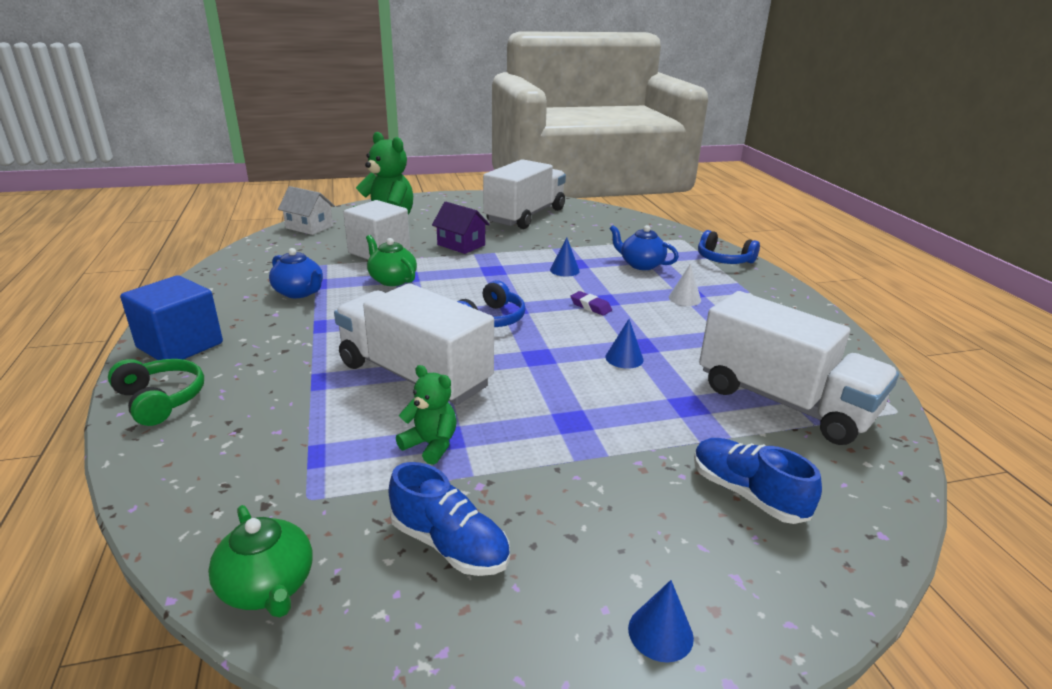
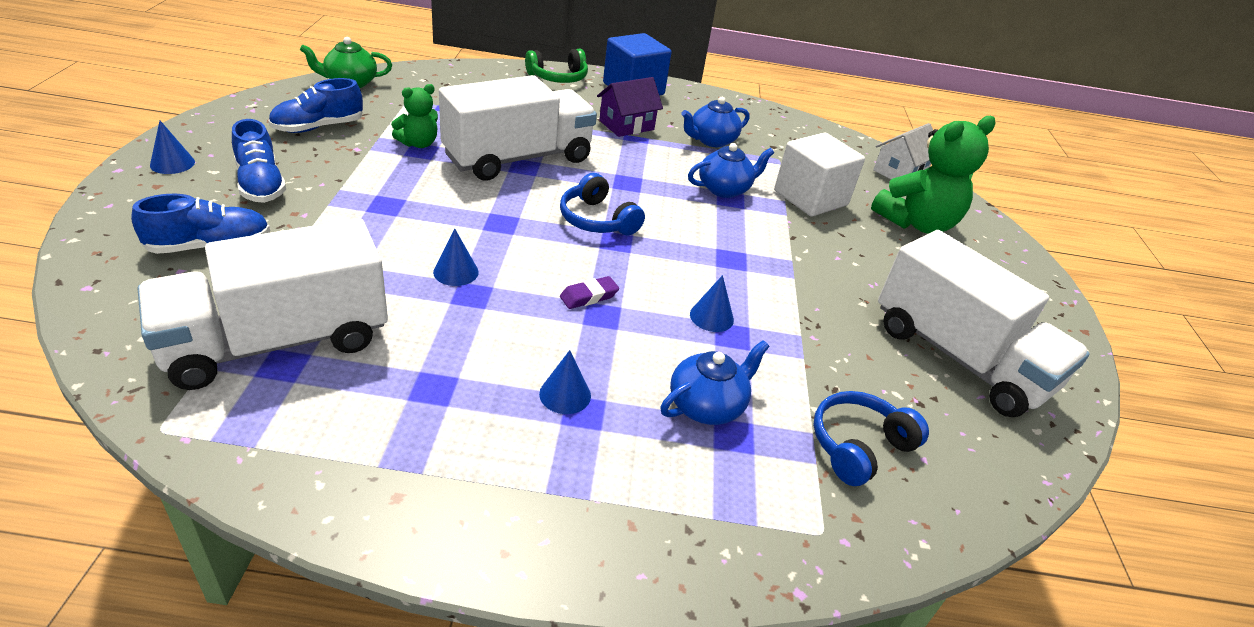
camera: 105 degrees right, 10 degrees up
green teapot [366,235,417,286] -> blue teapot [688,143,774,198]
purple house [432,201,490,254] -> purple house moved to [597,77,663,137]
white cone [669,263,701,306] -> blue cone [539,350,591,414]
blue headphones [698,230,760,264] -> blue headphones moved to [813,391,929,486]
none -> blue shoe [232,119,286,203]

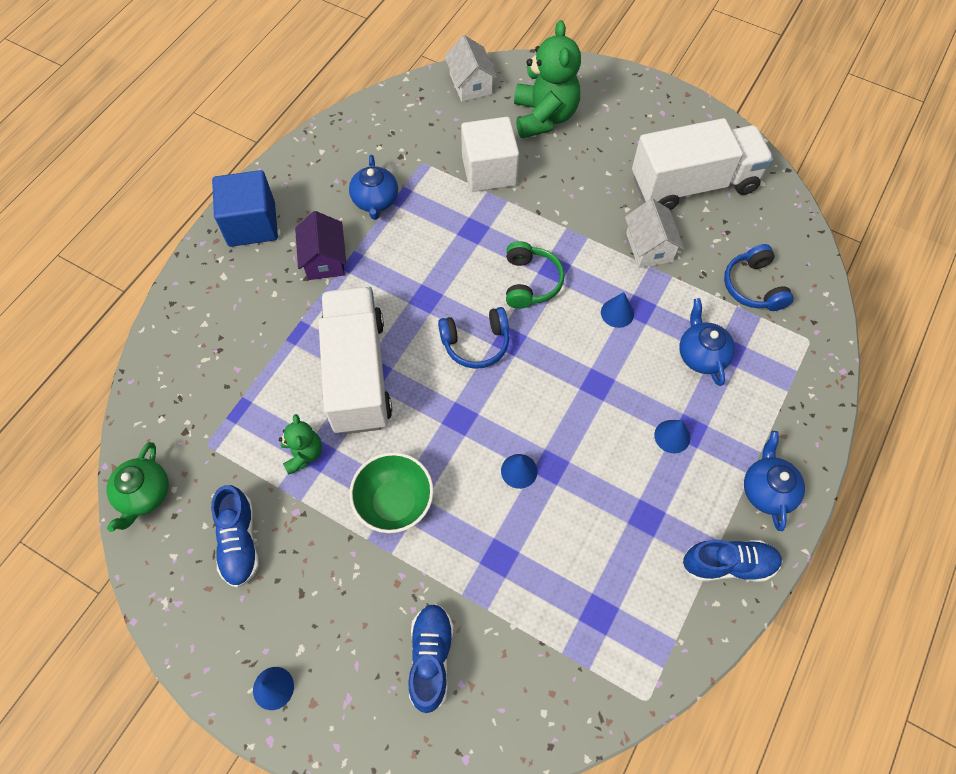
camera: 60 degrees left, 25 degrees up
white truck [138,218,388,390] -> none
blue shoe [232,119,286,203] -> blue shoe moved to [682,540,782,582]
green headphones [525,49,588,83] -> green headphones moved to [506,241,565,309]
purple eraser [560,276,619,309] -> none
blue teapot [688,143,774,198] -> blue teapot moved to [744,431,805,531]
none -> green bowl [349,452,434,533]
none -> white house [625,199,684,268]

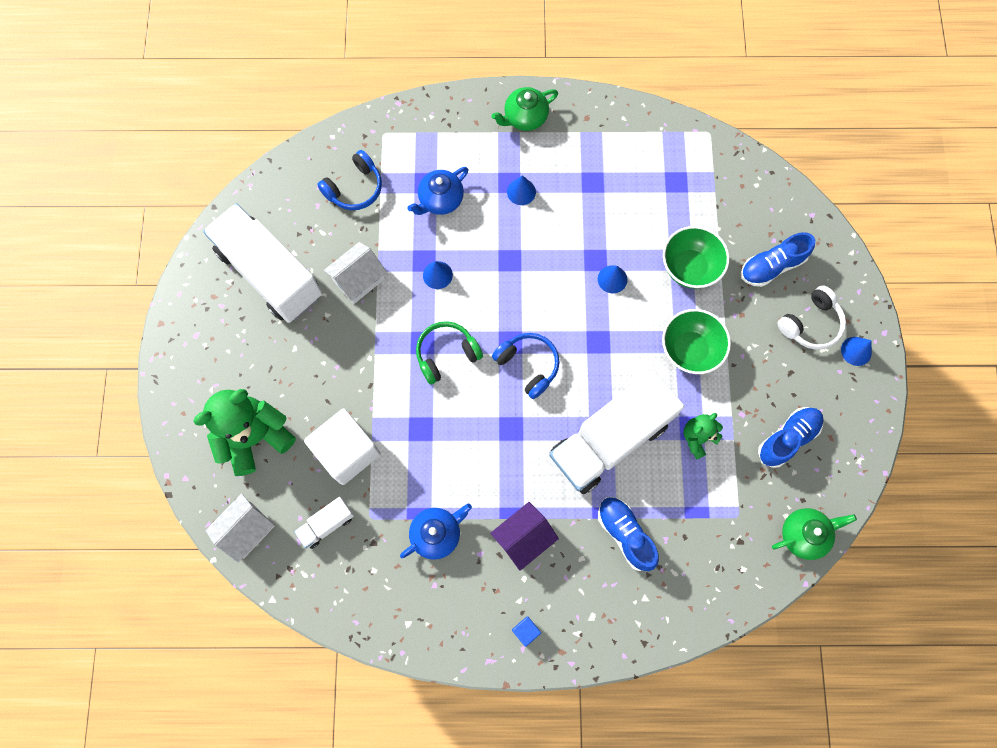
camera: 120 degrees left, 10 degrees up
blue cube [212,170,278,247] -> blue cube [512,616,541,647], size x0.40
blue shoe [682,540,782,582] -> blue shoe moved to [598,497,659,571]
blue teapot [744,431,805,531] -> green teapot [491,87,558,131]
none -> white truck [294,497,354,549]
none -> green bowl [663,226,729,289]
none -> white headphones [778,285,846,350]

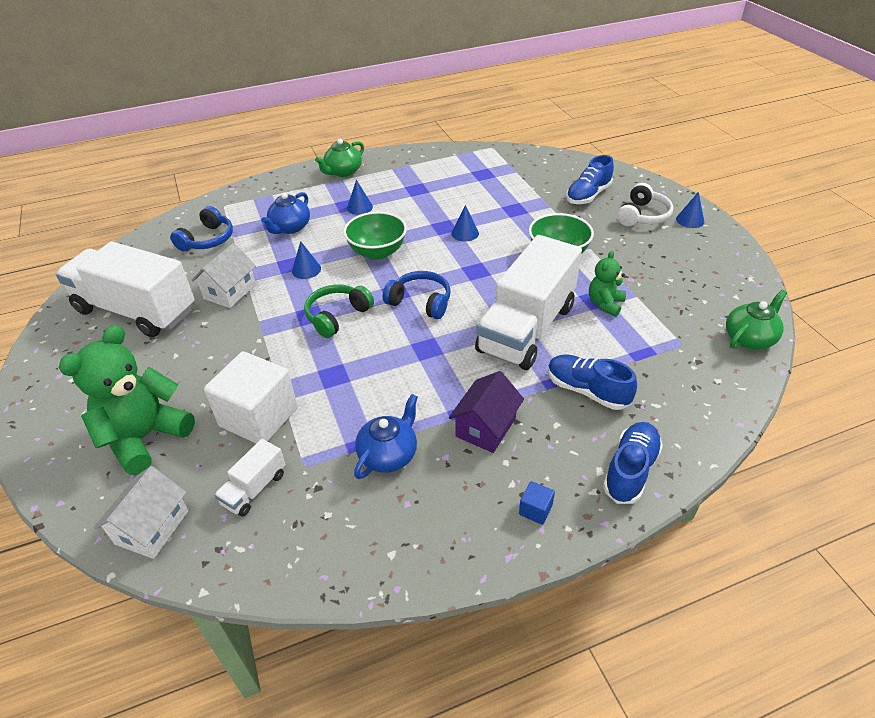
camera: 20 degrees left, 30 degrees down
green bowl [663,226,729,289] -> green bowl moved to [343,212,407,260]
blue shoe [758,407,824,468] -> blue shoe moved to [603,422,663,504]

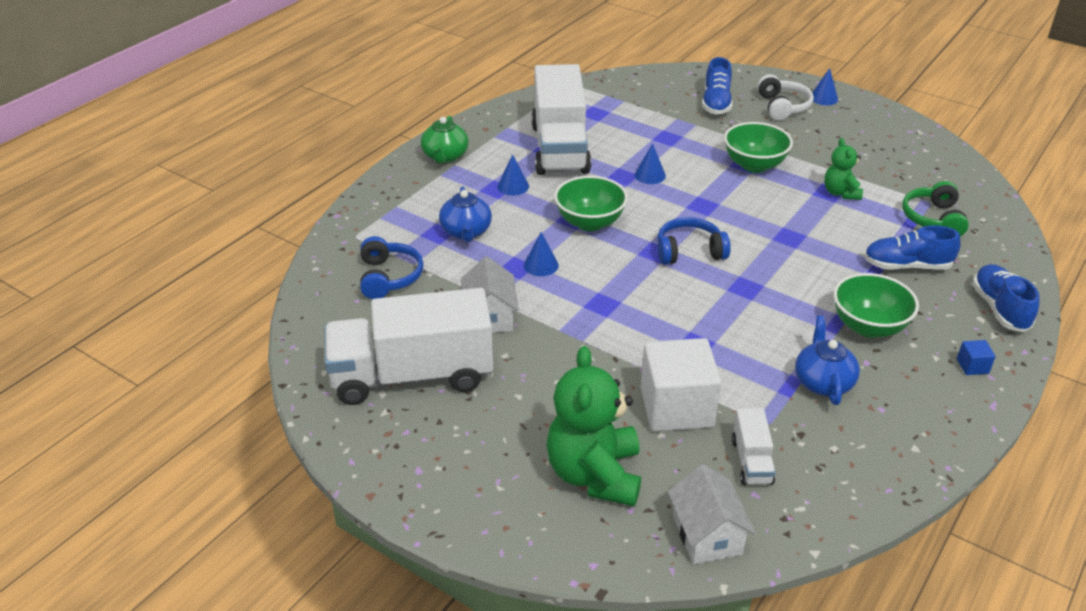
camera: 35 degrees left, 5 degrees down
green headphones [304,284,374,338] -> green headphones moved to [902,181,969,236]
purple house [449,371,524,453] -> green bowl [834,273,919,338]
white truck [475,235,582,370] -> white truck moved to [531,64,591,175]
green teapot [726,290,787,349] -> none

